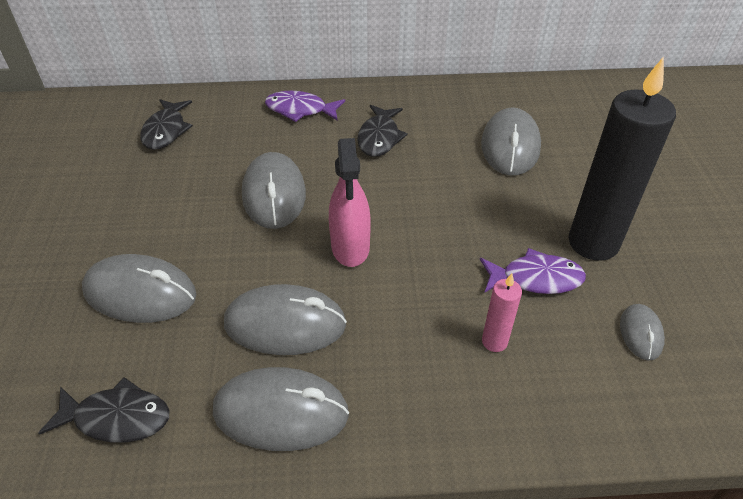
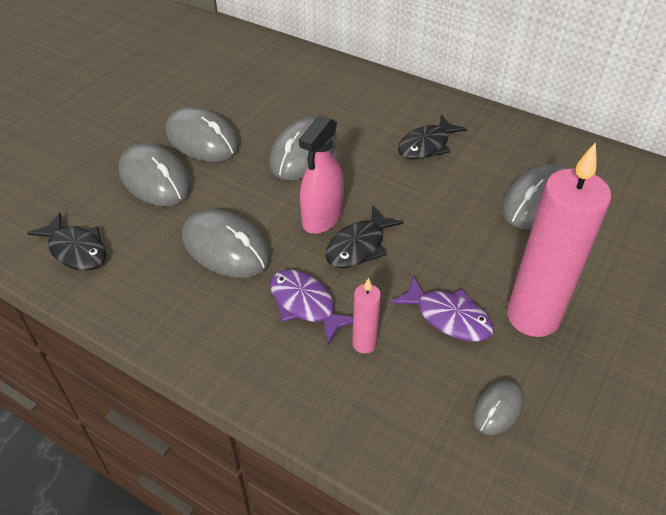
camera: 35 degrees right, 0 degrees up
black fish [140,99,193,150] -> black fish moved to [325,206,403,269]
grey mouse [213,367,349,451] -> grey mouse moved to [166,107,239,162]
purple fish [265,91,345,122] -> purple fish moved to [270,269,353,345]
black candle [568,56,676,261] -> pink candle [507,142,612,337]

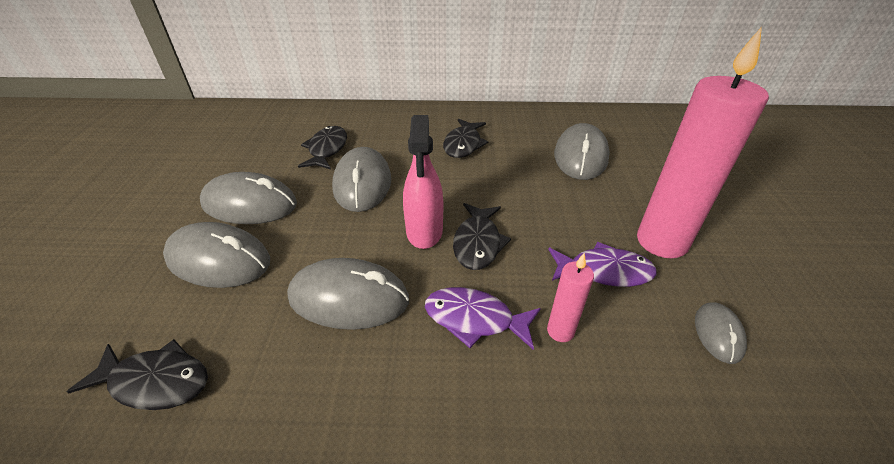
camera: 30 degrees left, 5 degrees down
none -> black fish [298,126,347,170]

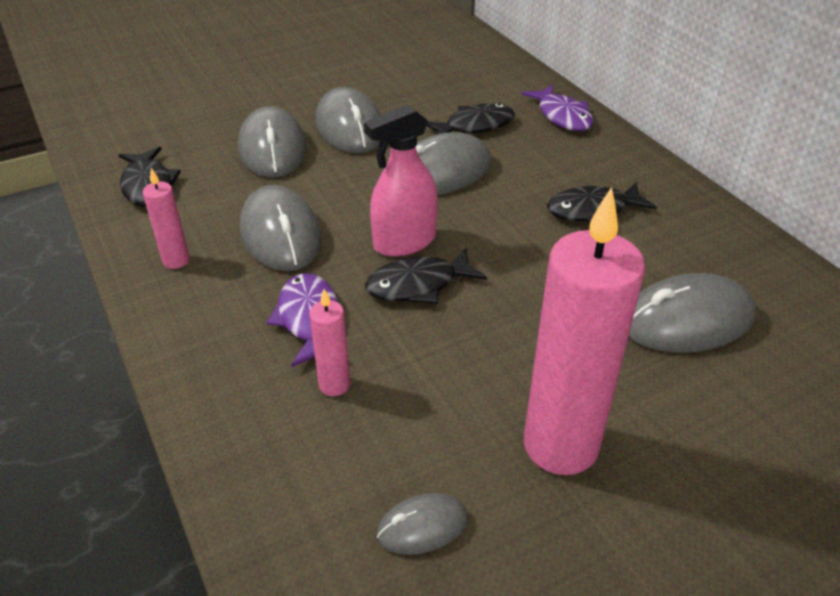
camera: 60 degrees right, 0 degrees up
purple fish [548,242,656,287] -> purple fish moved to [521,85,593,131]
none -> pink candle [143,168,190,269]

